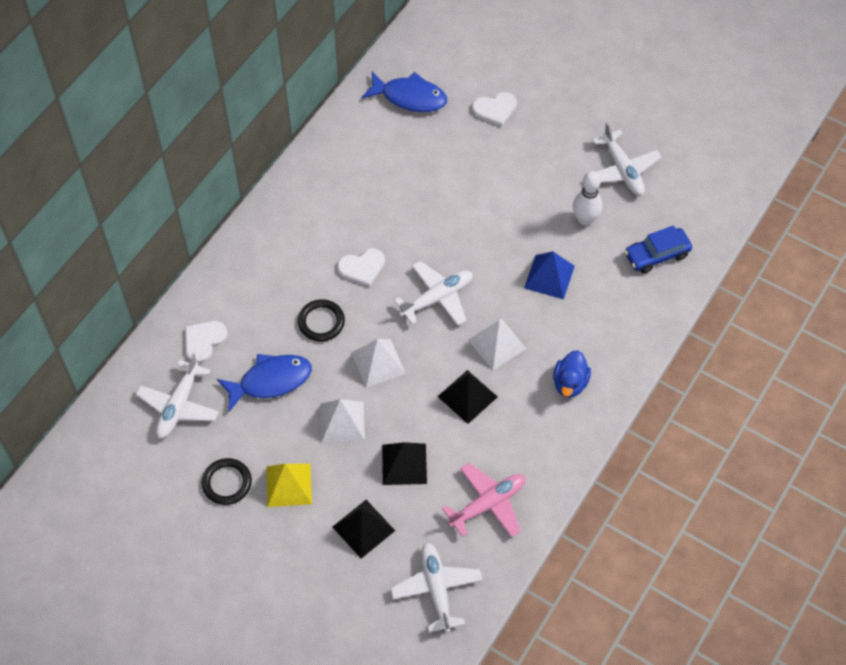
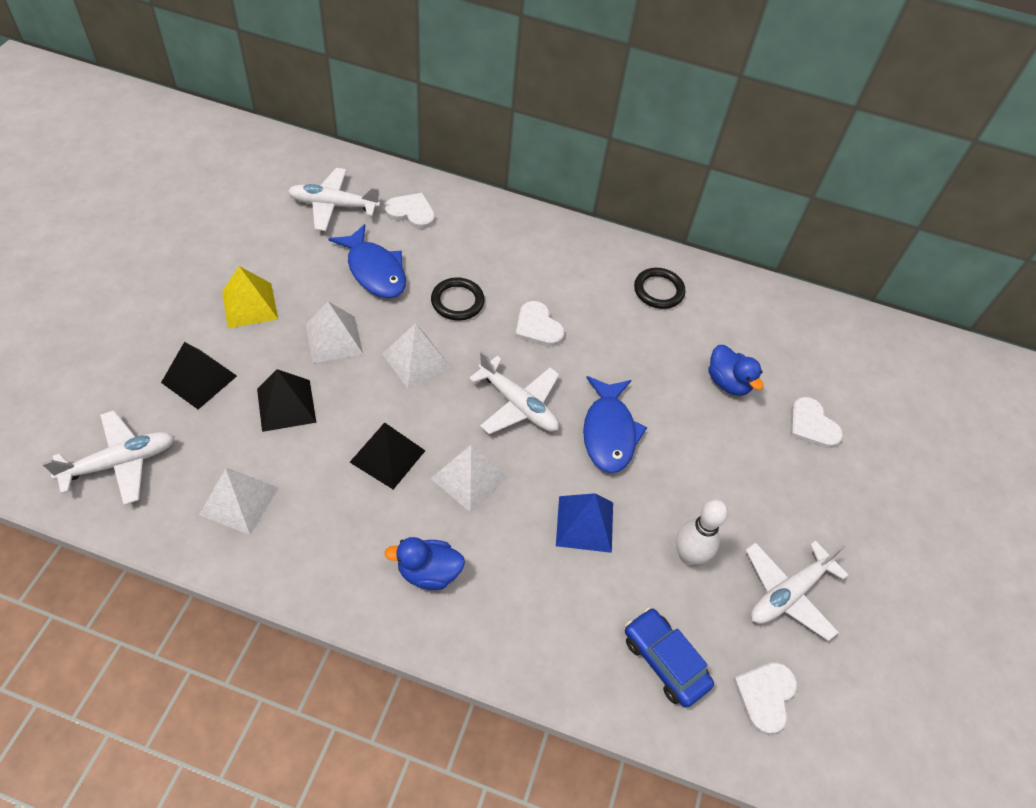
camera: 70 degrees right, 5 degrees down
black ring [202,458,252,505] -> black ring moved to [634,268,685,309]
blue fish [361,72,447,112] -> blue fish moved to [583,376,647,473]
pink plane [442,463,526,538] -> white pyramid [199,468,278,535]
none -> blue duck [708,345,763,396]
none -> white heart [733,662,797,735]

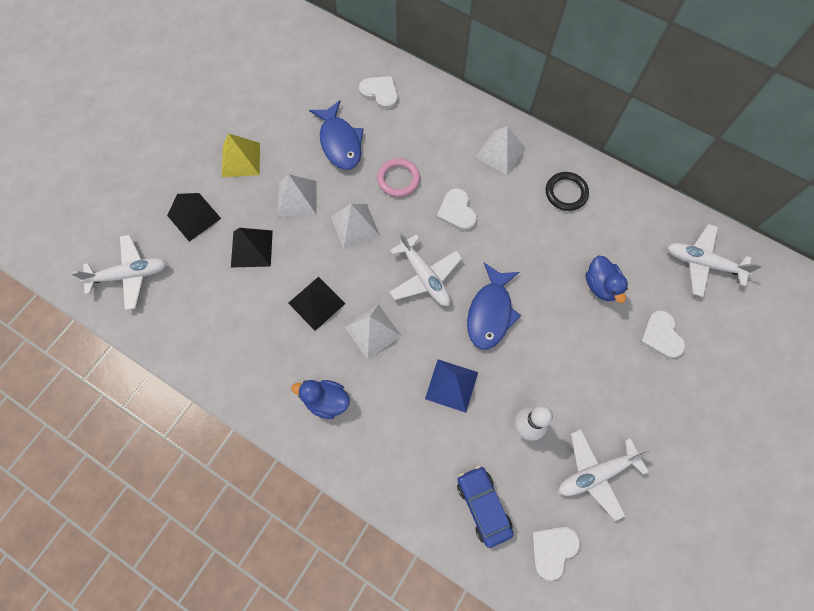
camera: 20 degrees right, 15 degrees up
white pyramid [199,468,278,535] -> white pyramid moved to [475,126,526,175]
white plane [288,168,380,231] -> white plane moved to [667,224,762,297]
black ring [431,278,485,320] -> pink ring [377,158,420,197]

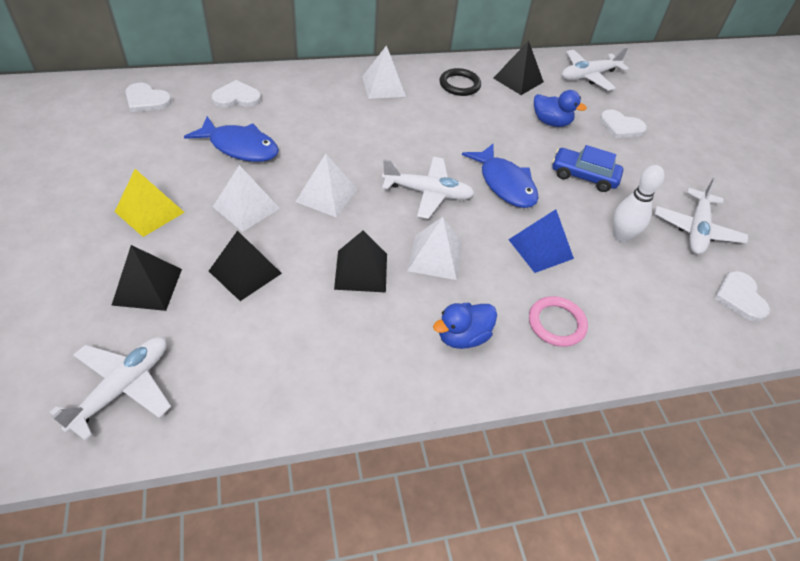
camera: 50 degrees left, 20 degrees down
pink ring [377,158,420,197] -> pink ring moved to [529,296,588,347]
white heart [437,188,477,231] -> white heart moved to [125,83,172,112]
blue car [457,466,514,548] -> blue car moved to [552,145,623,192]
none -> black pyramid [493,40,544,95]

